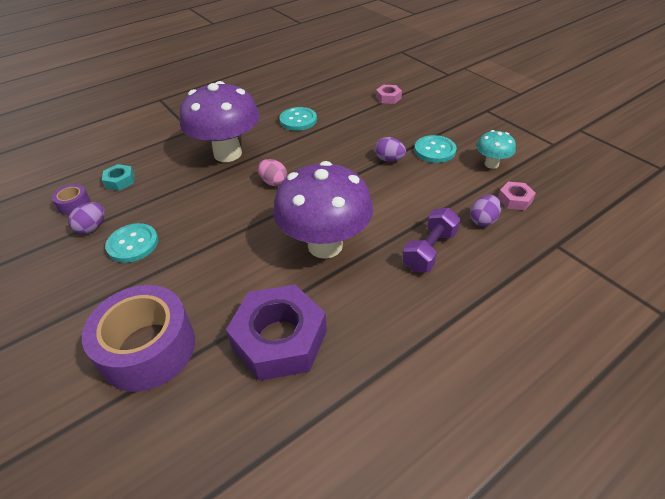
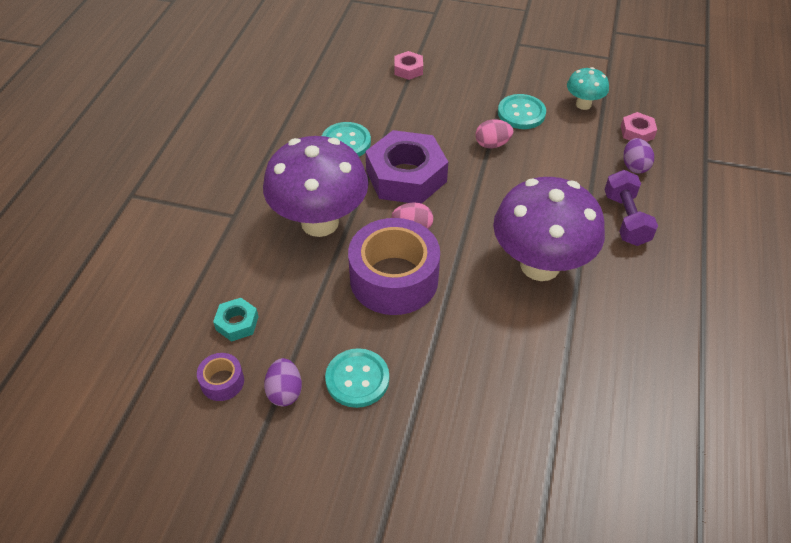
camera: 40 degrees left, 5 degrees up
purple tape [82,285,195,392] -> purple tape moved to [348,218,440,315]
purple nut [226,285,327,381] -> purple nut moved to [365,130,448,204]
purple egg [375,137,406,162] -> pink egg [476,120,513,148]

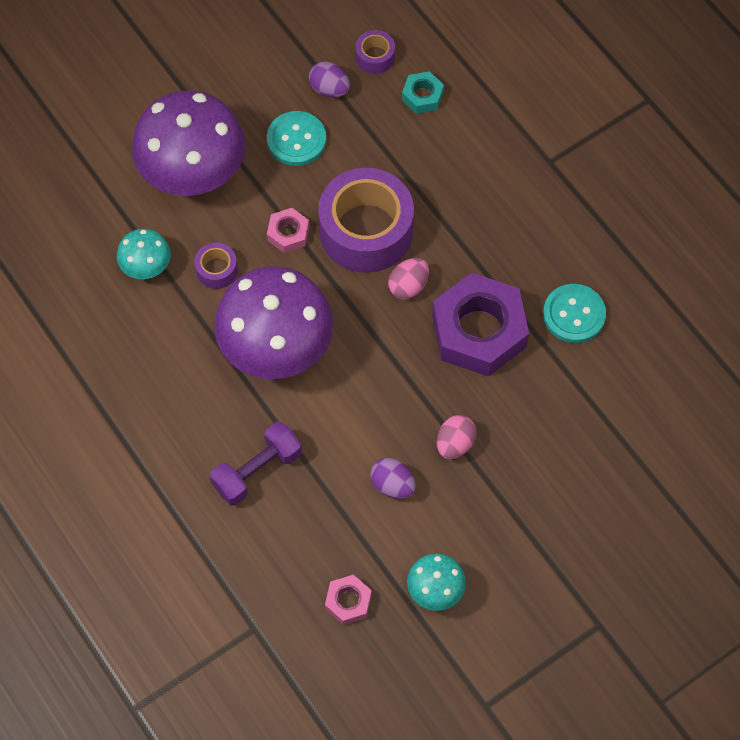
camera: 130 degrees right, 15 degrees up
purple mushroom [263,136,368,237] -> purple mushroom moved to [132,90,246,196]
pink nut [394,51,423,80] -> pink nut moved to [267,208,309,253]
turquoise button [498,94,546,129] -> none
purple dumbbell [605,170,658,246] -> purple dumbbell turned 75 degrees counterclockwise [210,422,302,506]
purple egg [623,138,654,174] -> purple egg moved to [370,458,416,499]
none -> turquoise mushroom [117,229,171,279]
none -> purple tape [194,243,238,289]

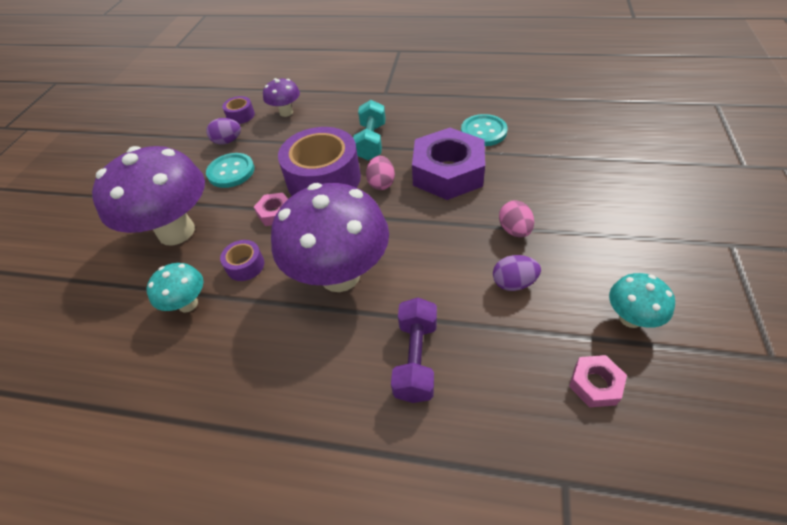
camera: 40 degrees left, 15 degrees down
turquoise nut [402,71,444,114] -> purple mushroom [263,78,300,117]
none -> turquoise dumbbell [353,100,386,160]

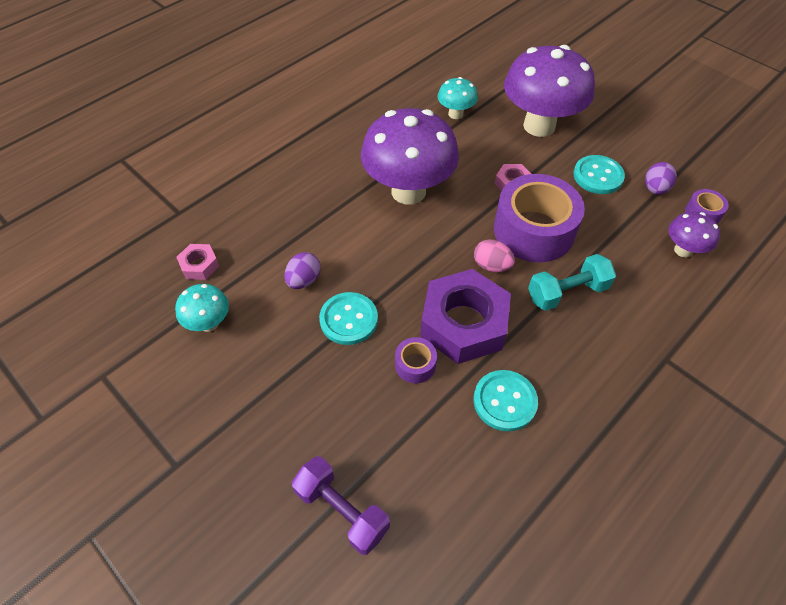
camera: 120 degrees right, 5 degrees up
purple tape [220,240,264,281] -> purple tape moved to [395,337,437,383]
turquoise dumbbell [353,100,386,160] -> turquoise dumbbell turned 60 degrees counterclockwise [528,254,616,311]
purple dumbbell [391,298,437,403] -> purple dumbbell moved to [292,456,390,555]
pink egg [499,200,534,237] -> turquoise button [319,292,378,345]

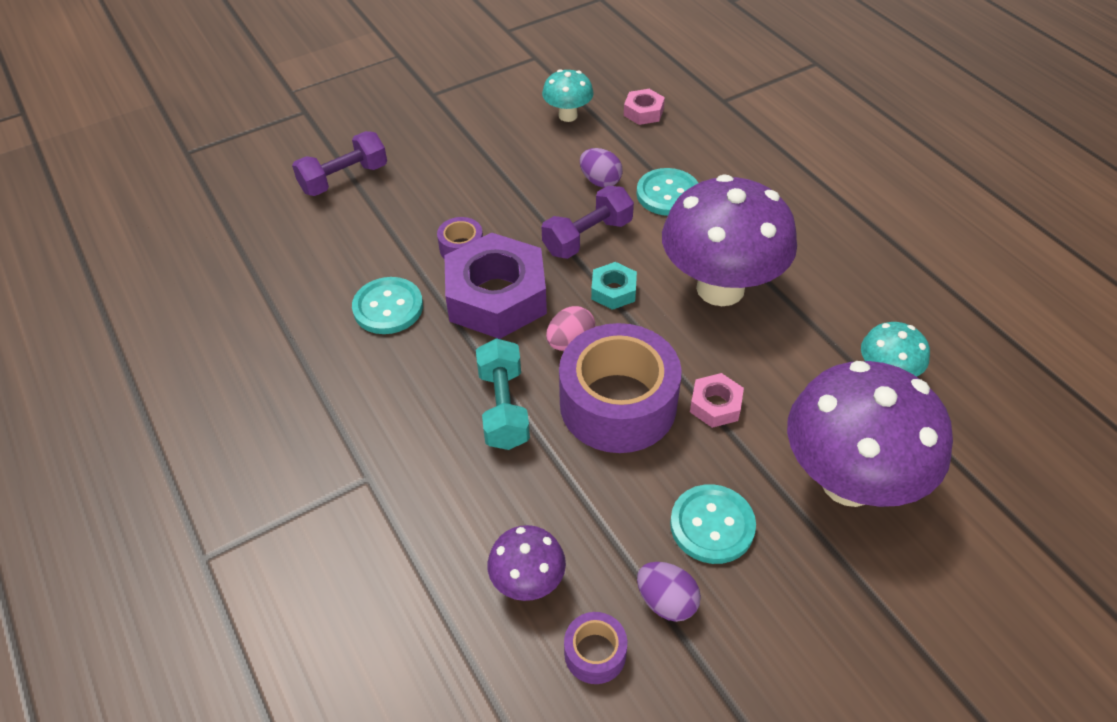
camera: 105 degrees right, 5 degrees down
turquoise button [319,292,378,345] -> turquoise button moved to [637,168,698,216]
none -> purple dumbbell [542,186,634,259]
none -> turquoise nut [591,262,637,310]

